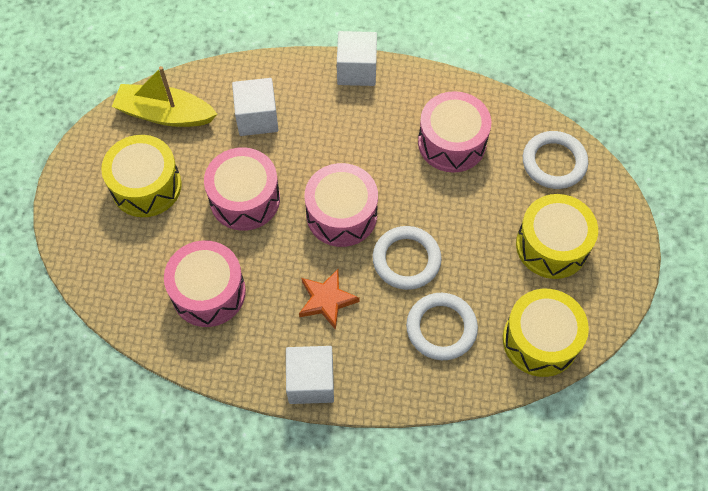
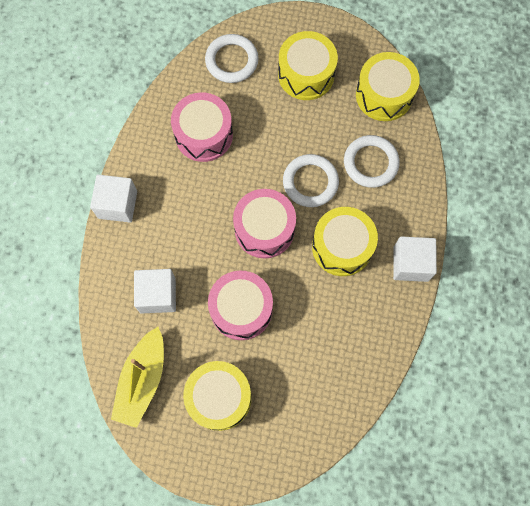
camera: 85 degrees left, 10 degrees up
pink drum [164,240,246,327] -> none
orange star [299,269,360,330] -> yellow drum [312,207,378,276]

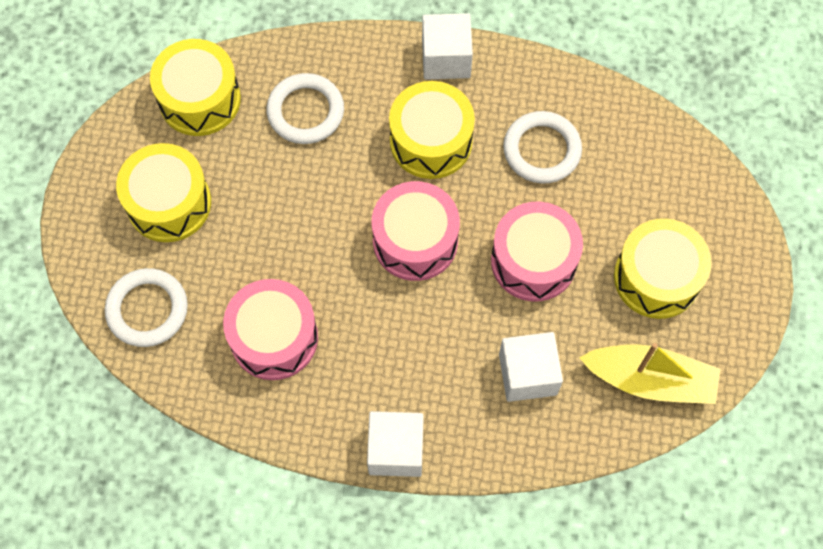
camera: 95 degrees left, 5 degrees down
white ring [283,154,339,207] -> white ring moved to [503,111,582,184]

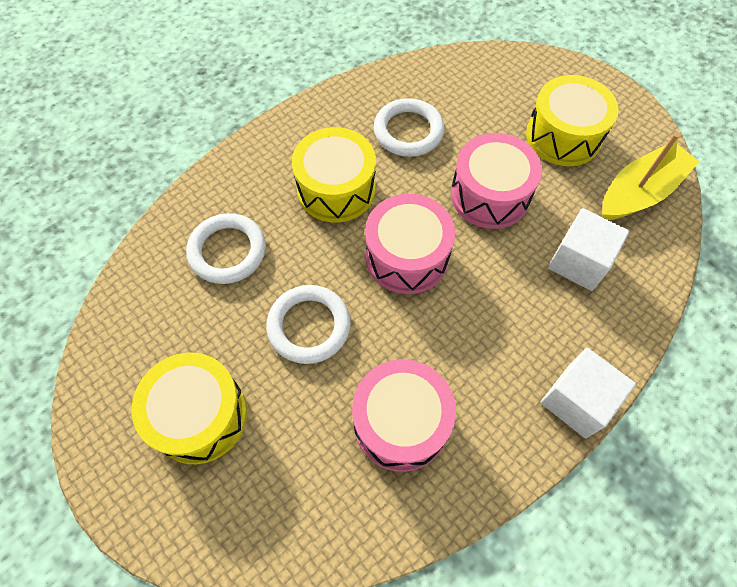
camera: 50 degrees left, 5 degrees down
white ring [105,268,188,347] -> white ring moved to [266,285,351,364]
yellow drum [150,39,241,136] -> none
white cube [422,13,473,80] -> none

